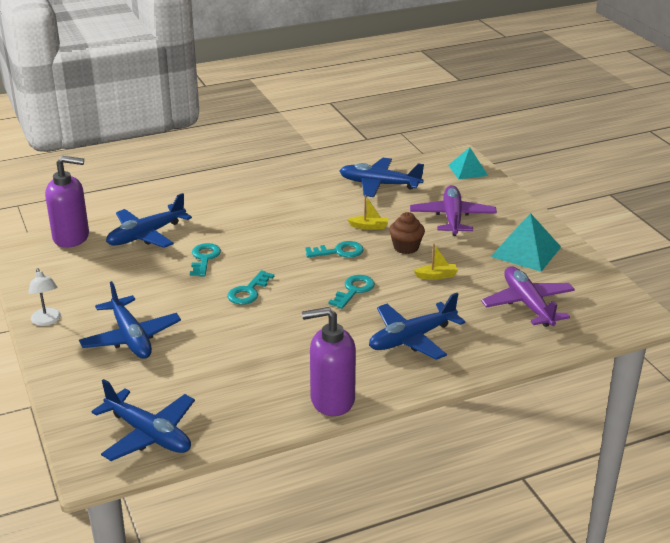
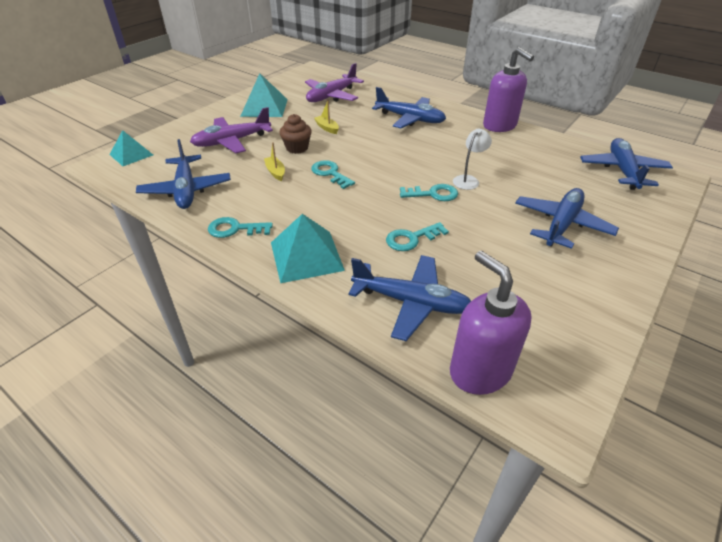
camera: 120 degrees left, 10 degrees up
white lamp [28,268,61,326] -> white lamp moved to [453,128,492,190]
turquoise key [328,275,375,309] -> turquoise key moved to [208,217,273,238]
none -> turquoise pyramid [271,214,345,283]

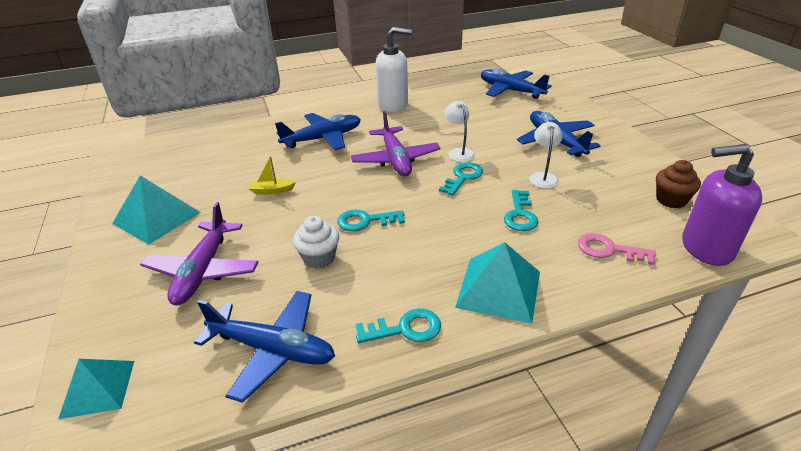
camera: 55 degrees left, 5 degrees down
turquoise key [208,217,273,238] -> turquoise key turned 135 degrees counterclockwise [356,309,441,343]
yellow boat [264,142,285,181] -> white cupcake [293,216,339,269]
brown cupcake [279,114,312,154] -> brown cupcake moved to [656,160,701,208]
purple plane [305,63,364,102] -> purple plane moved to [351,111,440,176]
blue plane [349,255,471,341] -> pink key [578,233,656,265]
purple soap dispenser [483,47,534,132] -> white soap dispenser [375,27,412,112]
none -> white lamp [529,122,562,188]

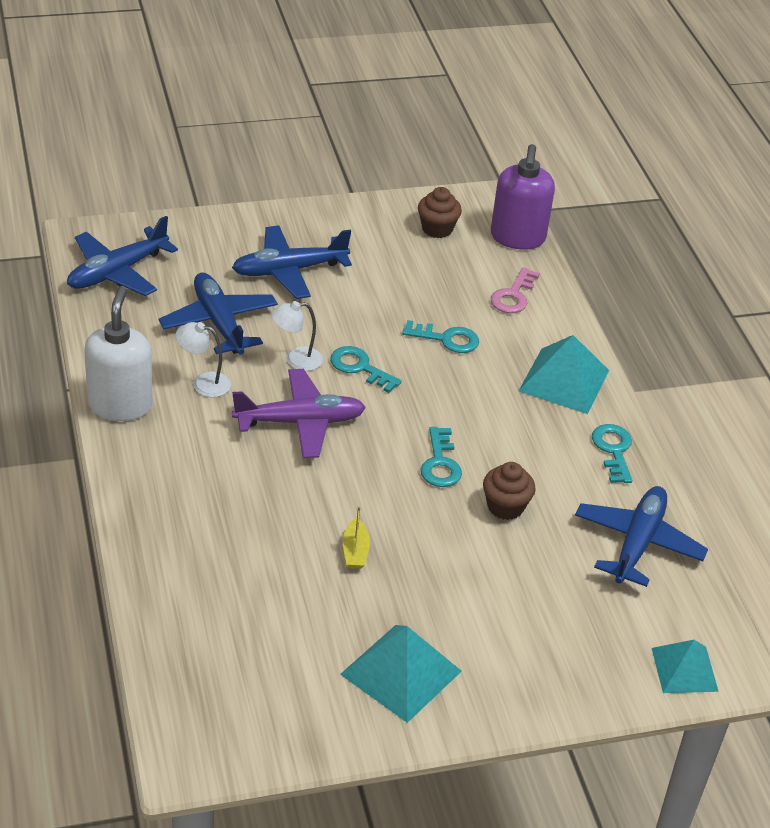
camera: 90 degrees left, 5 degrees up
purple plane [140,202,259,305] -> none
blue plane [275,113,361,150] -> blue plane moved to [158,273,278,355]
white cupcake [293,216,339,269] -> brown cupcake [483,462,536,520]
white lamp [529,122,562,188] -> white lamp moved to [176,322,231,397]

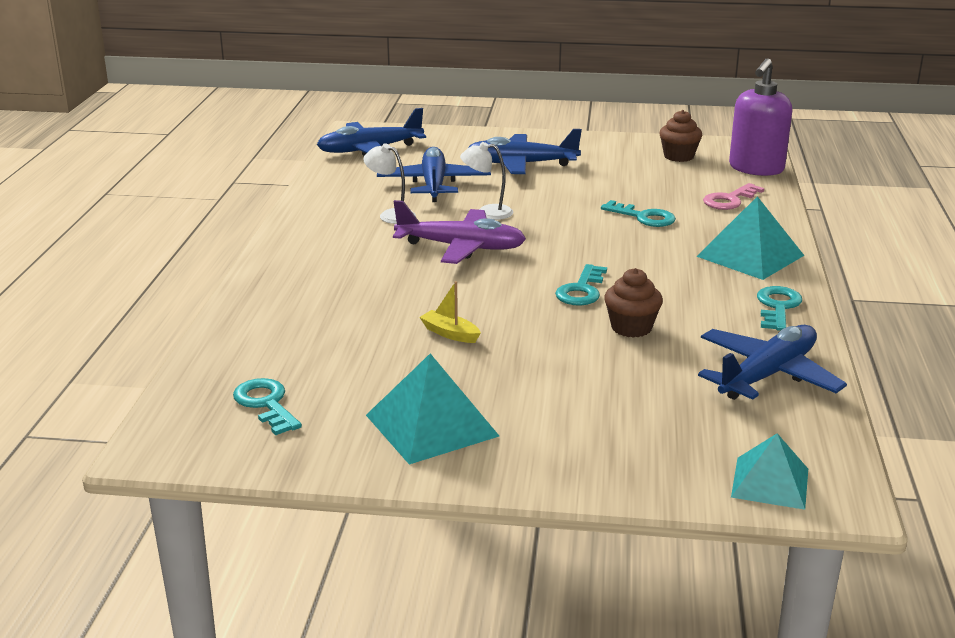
camera: 25 degrees right, 15 degrees down
white soap dispenser [84,286,153,421] -> none
turquoise key [330,346,402,393] -> turquoise key moved to [233,378,302,435]
yellow boat [343,507,370,569] -> yellow boat turned 105 degrees clockwise [420,281,481,343]

